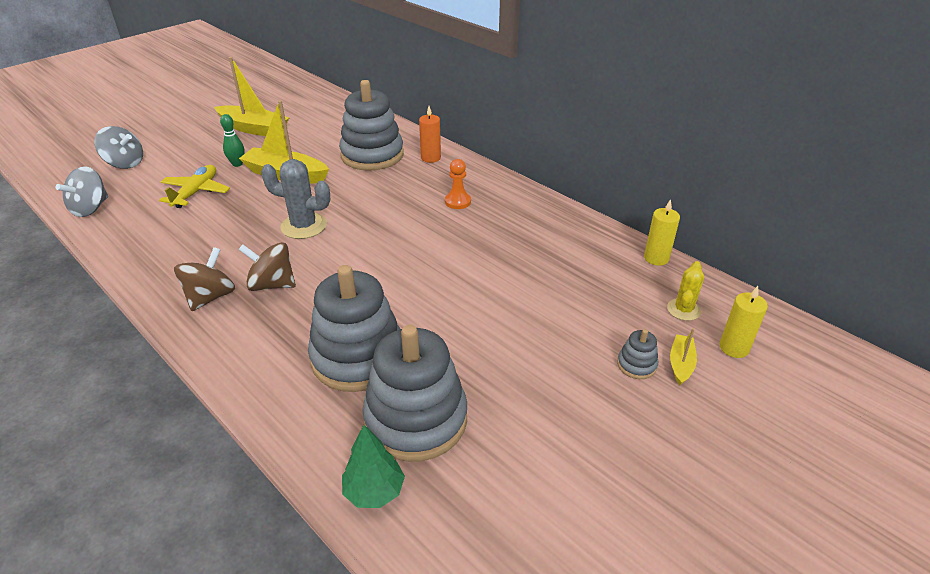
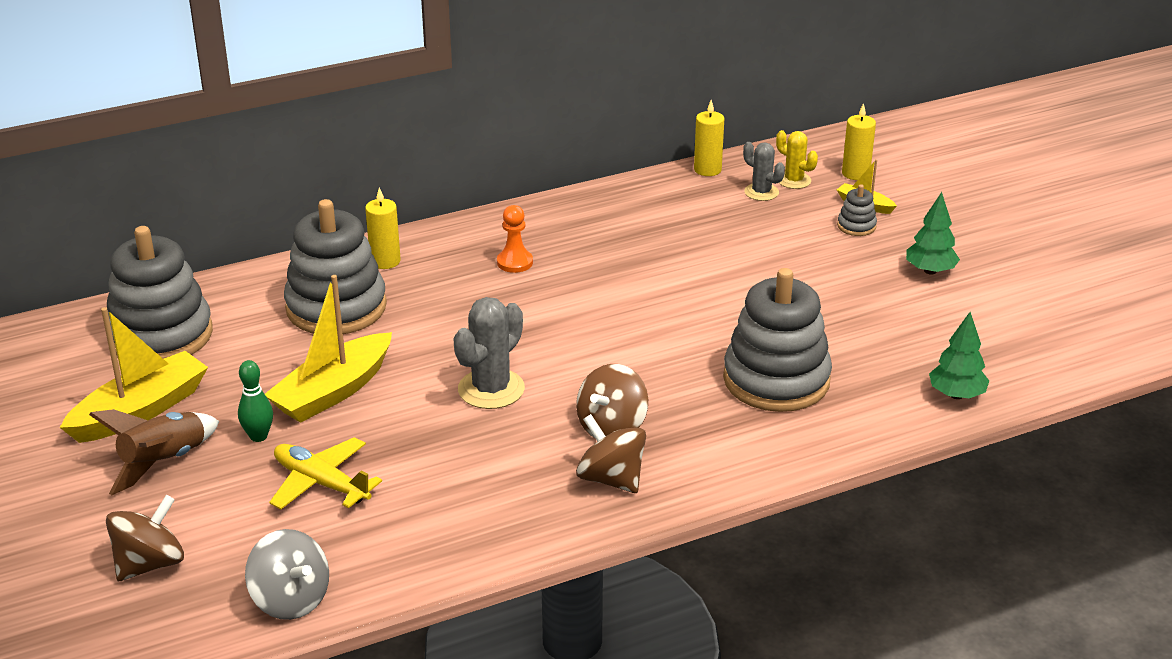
camera: 70 degrees left, 5 degrees down
grey spinning top [94,126,143,169] -> brown spinning top [106,495,184,581]
grey stacking toy [362,325,467,462] -> grey stacking toy moved to [107,226,213,359]
orange candle [419,106,441,163] -> yellow candle [365,187,401,269]
none -> brown rocket [89,409,219,495]
none -> grey cactus [743,142,785,201]
none -> green tree [906,192,960,274]

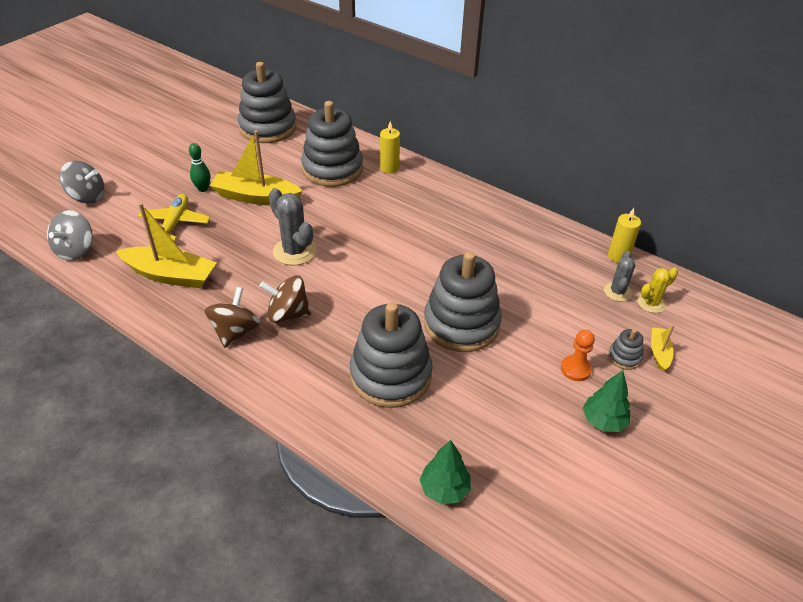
camera: 60 degrees right, 10 degrees up
yellow boat [60,307,208,443] -> yellow boat moved to [116,203,217,288]
brown rocket [89,409,219,495] -> none
brown spinning top [106,495,184,581] -> grey spinning top [60,161,104,203]
grey cactus [453,297,525,409] -> grey cactus turned 45 degrees clockwise [269,188,316,265]
orange pawn [497,205,533,273] -> orange pawn moved to [561,330,595,381]
yellow cactus [776,130,818,189] -> yellow cactus turned 45 degrees clockwise [637,268,678,313]
yellow candle [842,103,876,180] -> none
none -> grey stacking toy [424,251,502,352]

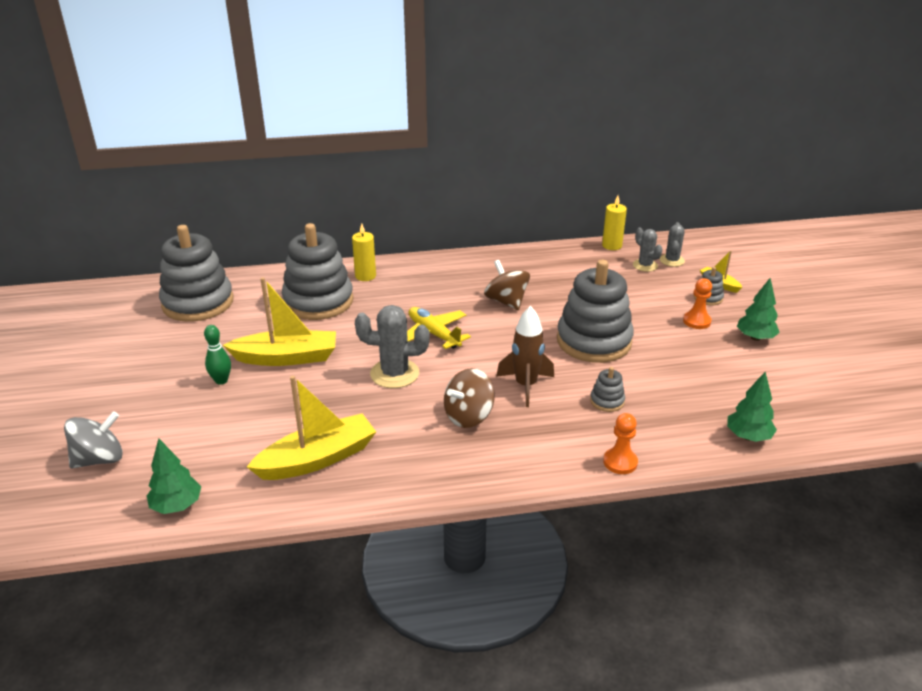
camera: 45 degrees left, 10 degrees down
grey spinning top [47,210,93,261] -> green tree [147,438,202,514]
yellow plane [138,194,210,241] -> yellow plane moved to [407,307,471,349]
brown spinning top [205,287,260,348] -> brown spinning top moved to [484,260,530,310]
yellow boat [210,130,303,205] -> yellow boat turned 150 degrees counterclockwise [223,277,336,366]
grey stacking toy [350,302,433,408] -> grey stacking toy [590,367,625,412], size x0.42
yellow cactus [637,268,678,313] -> grey cactus [660,222,685,267]
none -> brown rocket [496,306,554,407]
none -> orange pawn [603,413,638,474]

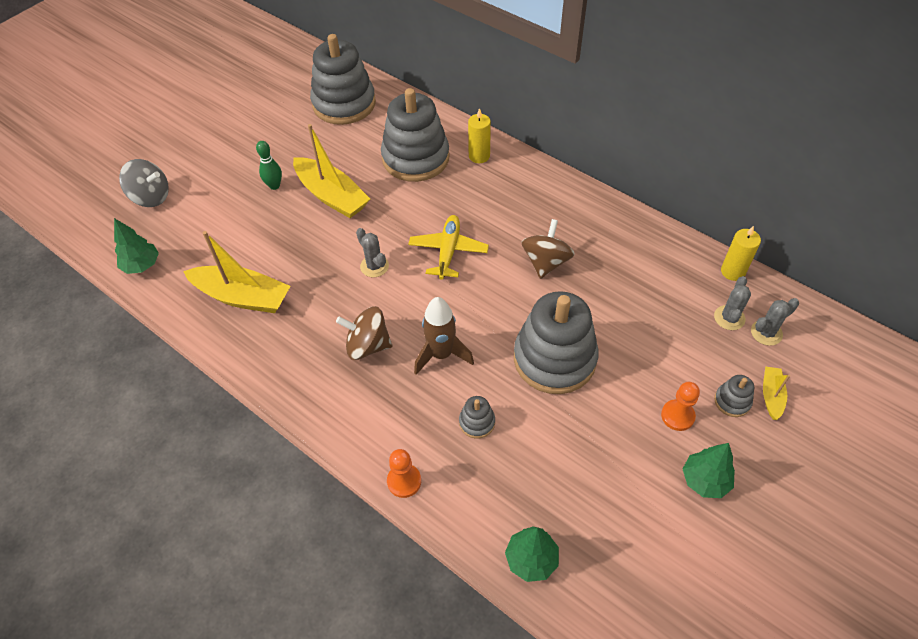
camera: 50 degrees right, 20 degrees up
grey cactus [355,305,430,388] -> grey cactus [356,228,389,277], size x0.61

